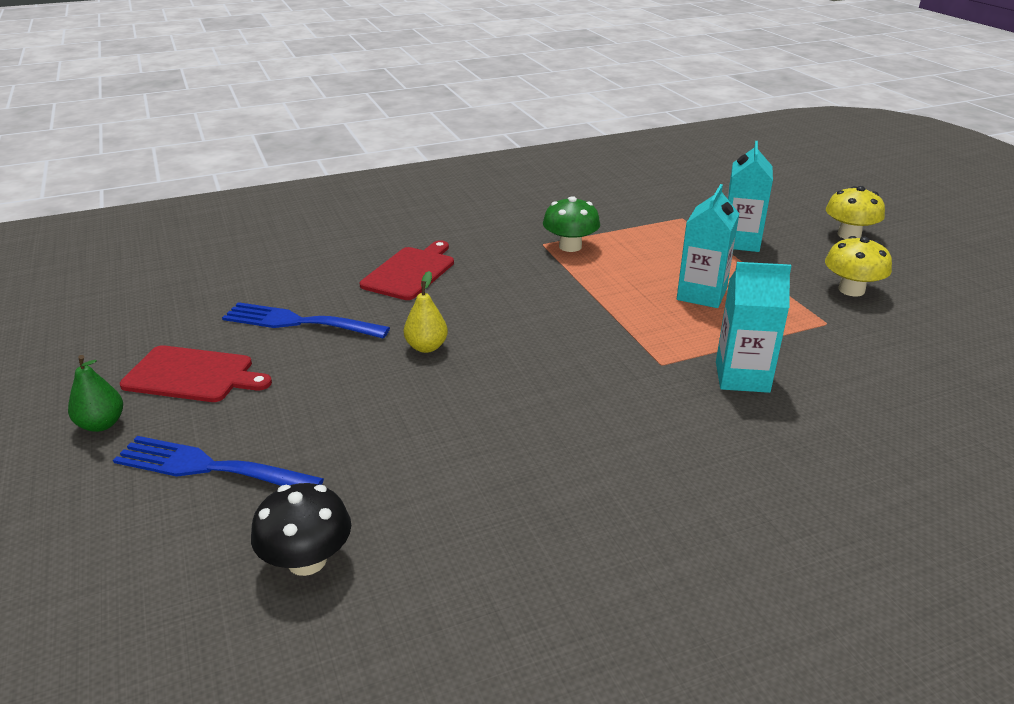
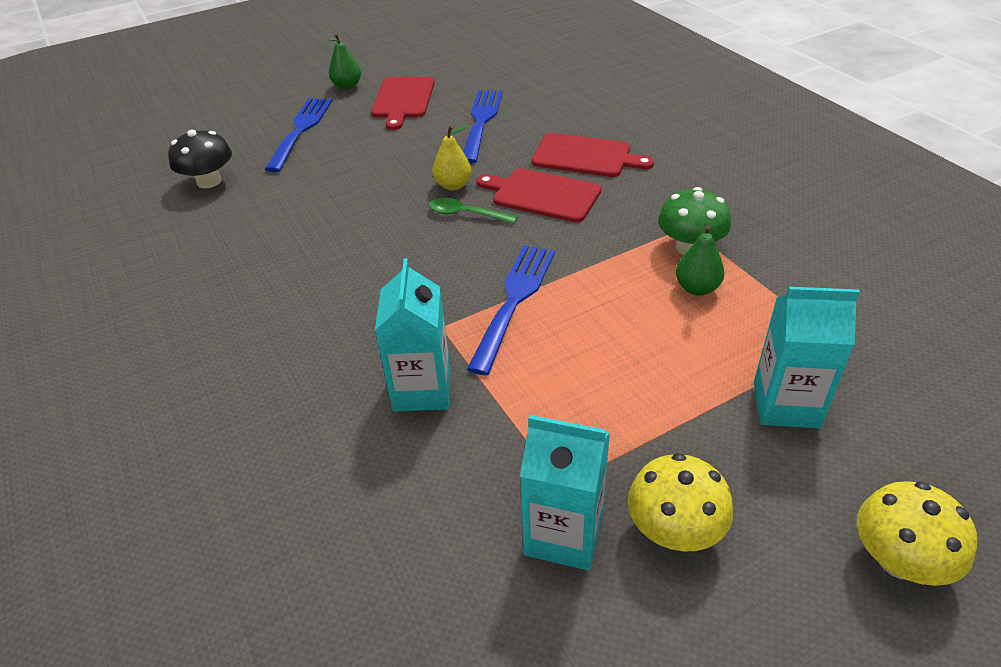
camera: 85 degrees right, 10 degrees up
turquoise carton [677,184,739,308] -> turquoise carton moved to [520,415,610,571]
none -> green spoon [429,198,517,224]
none -> blue fork [467,245,555,375]
none -> red cutting board [476,168,601,223]
none -> green pear [676,225,724,295]

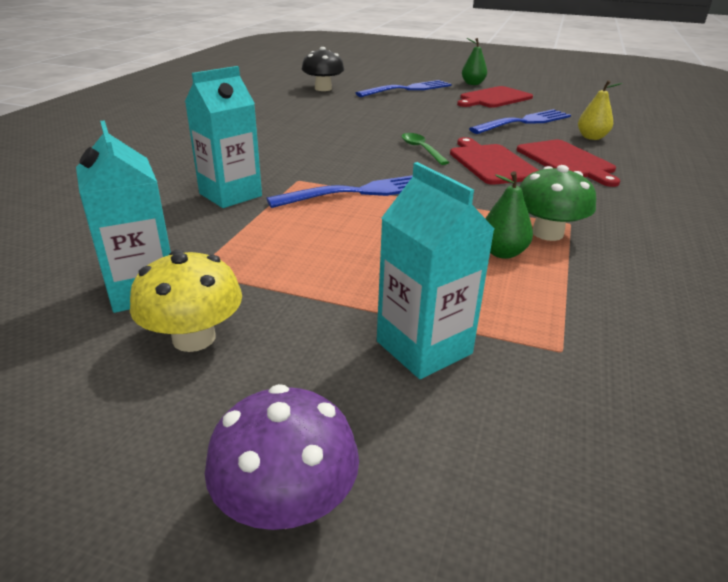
camera: 45 degrees right, 10 degrees down
yellow pear [432,125,472,190] -> yellow pear moved to [578,80,623,140]
yellow mushroom [857,481,977,586] -> purple mushroom [205,384,359,530]

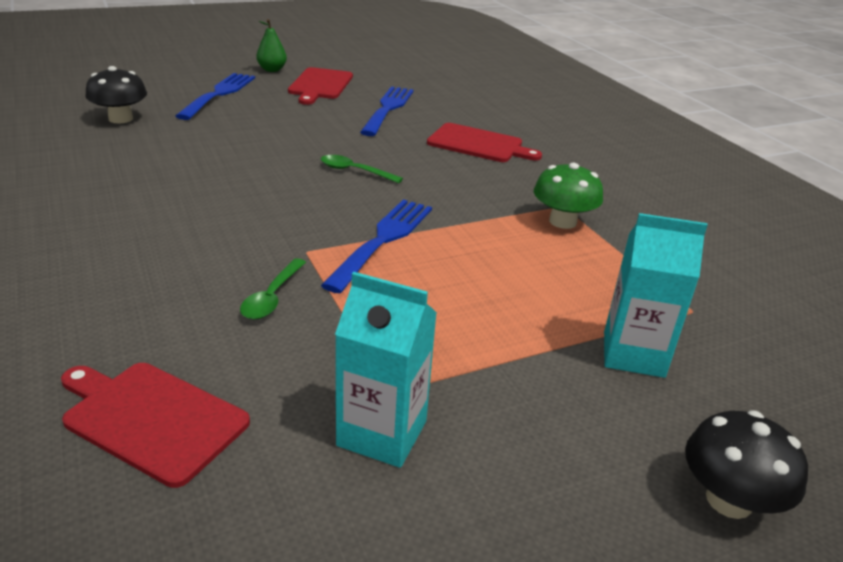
camera: 45 degrees left, 0 degrees up
yellow mushroom [130,250,242,352] -> none
turquoise carton [185,66,262,208] -> green spoon [240,258,306,320]
purple mushroom [205,384,359,530] -> black mushroom [685,410,808,519]
red cutting board [450,137,539,185] -> red cutting board moved to [61,363,250,488]
green pear [485,171,533,259] -> none
yellow pear [578,80,623,140] -> none

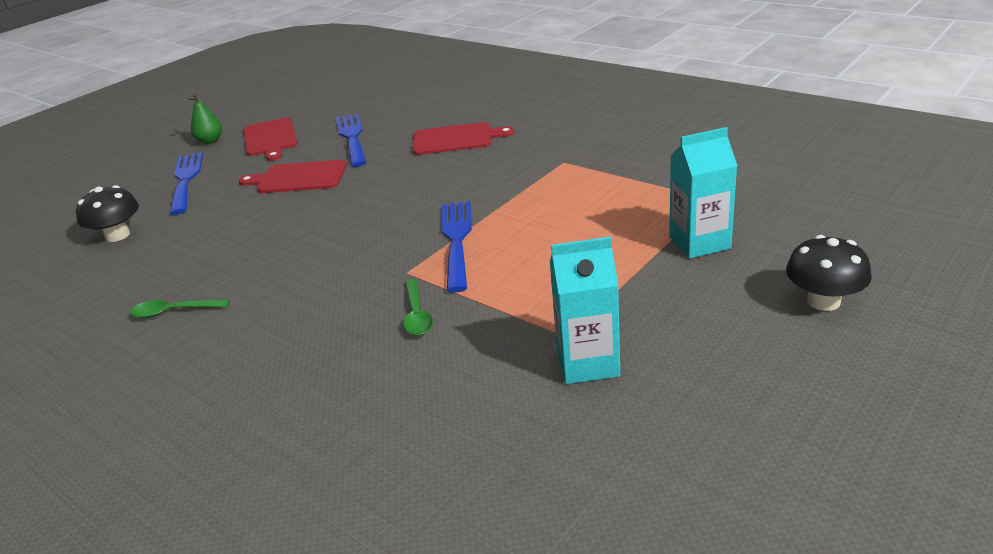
camera: 20 degrees left, 0 degrees up
red cutting board [61,363,250,488] -> red cutting board moved to [239,160,347,193]
green spoon [321,155,403,183] -> green spoon moved to [130,299,230,318]
green mushroom [534,163,603,229] -> none

